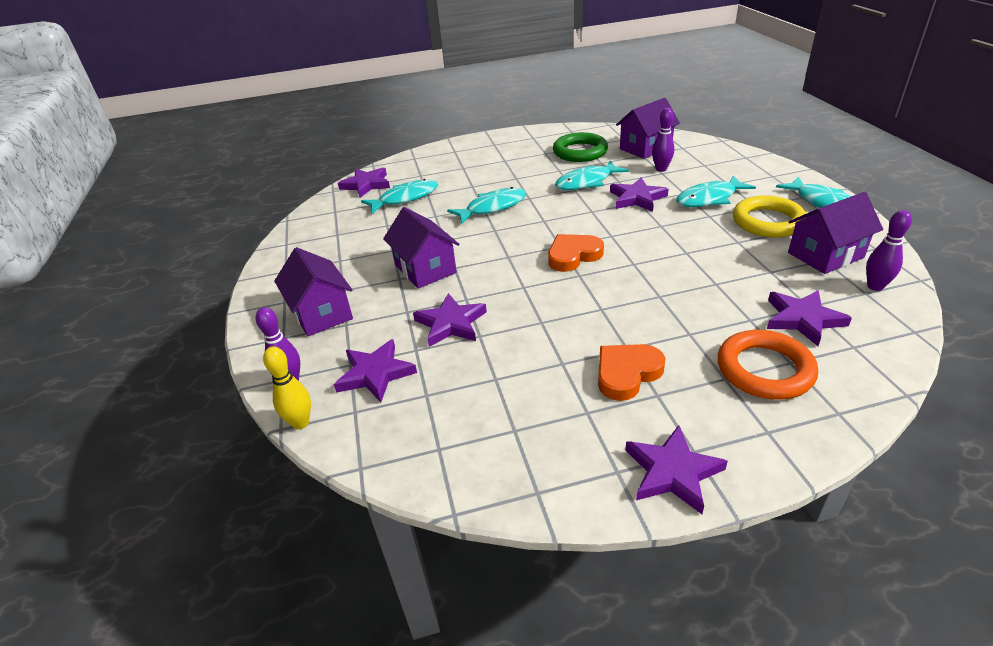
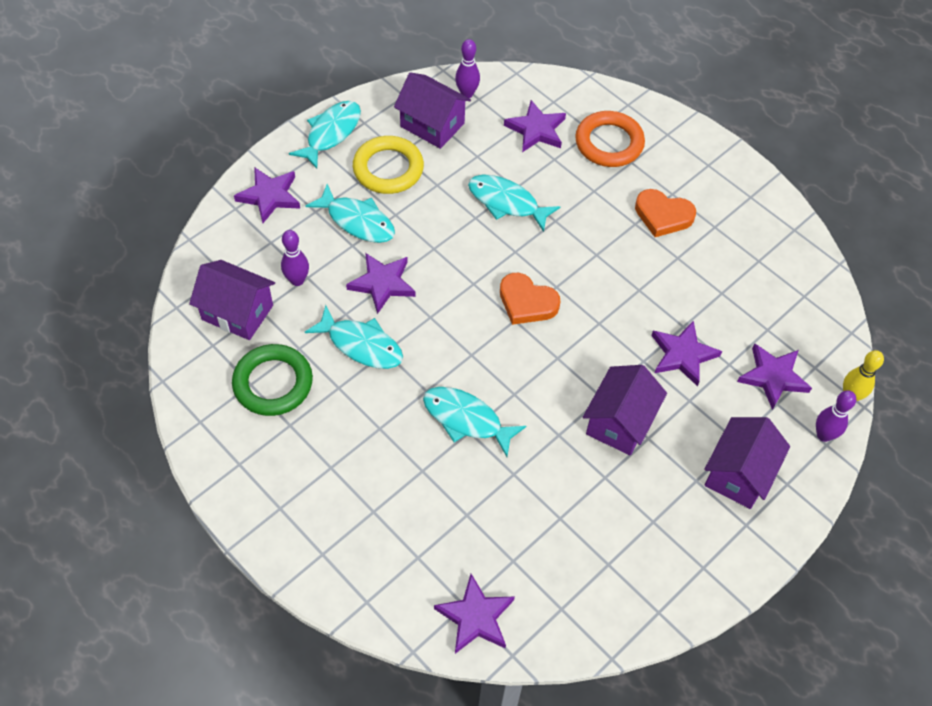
camera: 125 degrees left, 20 degrees up
turquoise fish [361,179,438,214] -> turquoise fish moved to [468,175,560,232]
purple star [625,425,728,514] -> purple star moved to [234,167,300,223]

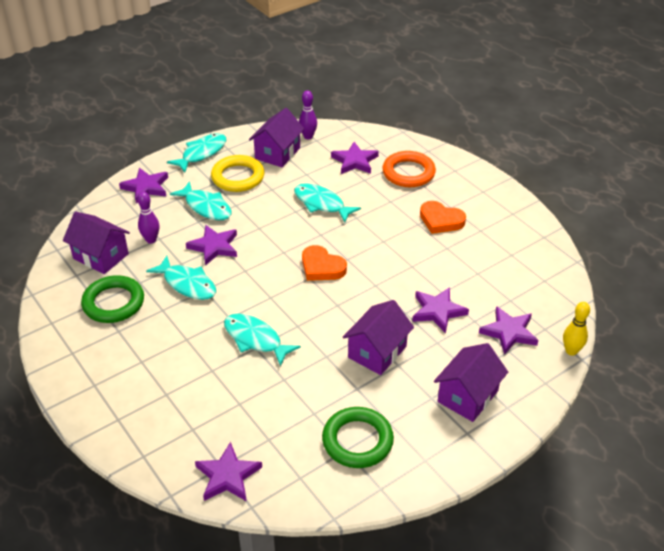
camera: 10 degrees right, 15 degrees down
purple house [394,72,471,149] -> purple house turned 75 degrees clockwise [249,108,304,167]
purple bowling pin [816,390,856,442] -> none
none -> green ring [322,407,394,468]

